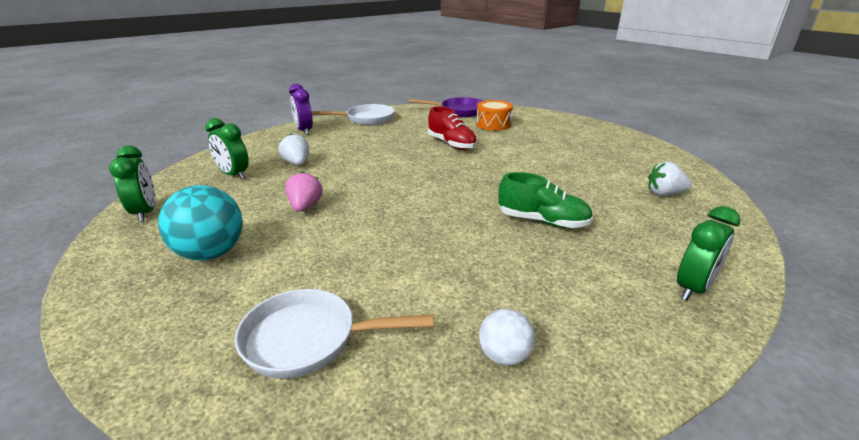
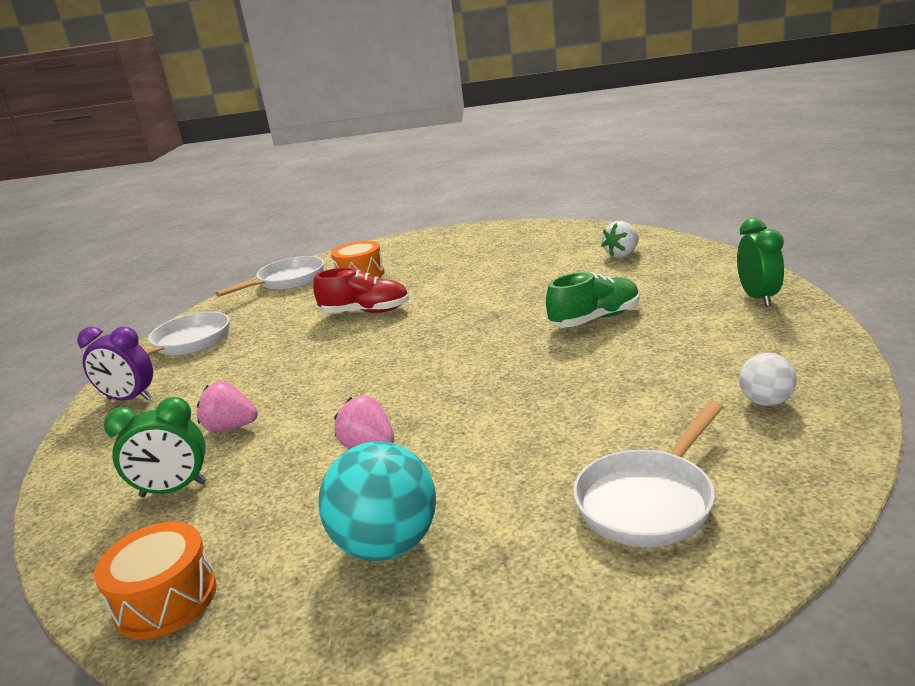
camera: 45 degrees left, 5 degrees down
green clock [109,145,155,222] -> orange drum [94,522,217,639]
white strawberry [278,134,309,165] -> pink strawberry [197,381,258,432]
purple pan [409,97,483,117] -> white pan [215,256,324,297]

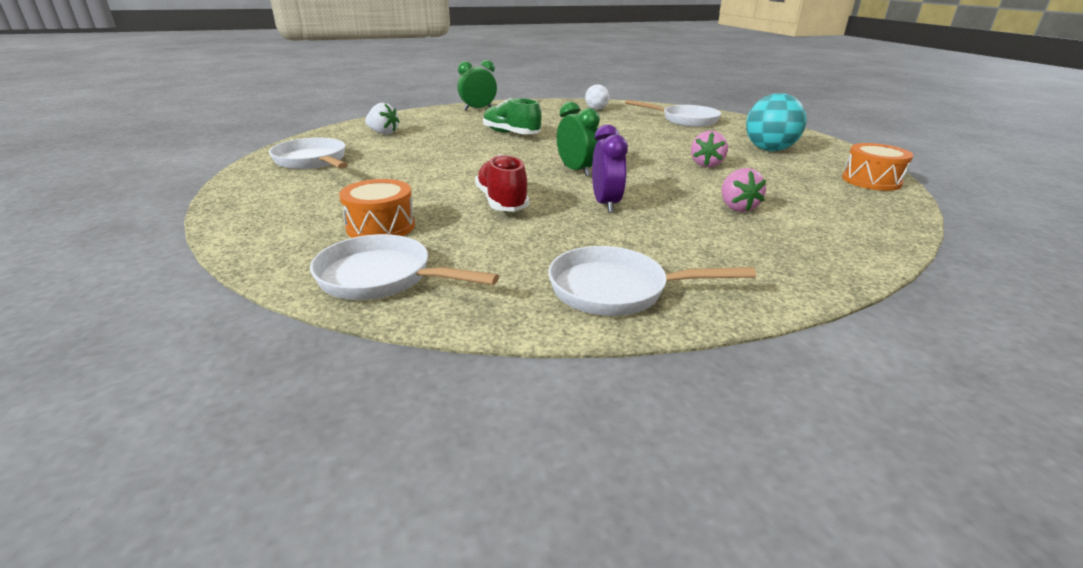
camera: 115 degrees left, 5 degrees up
purple clock [77,327,153,401] -> purple clock moved to [592,124,628,213]
green clock [104,397,207,497] -> green clock moved to [557,102,600,176]
none -> white pan [269,138,348,169]

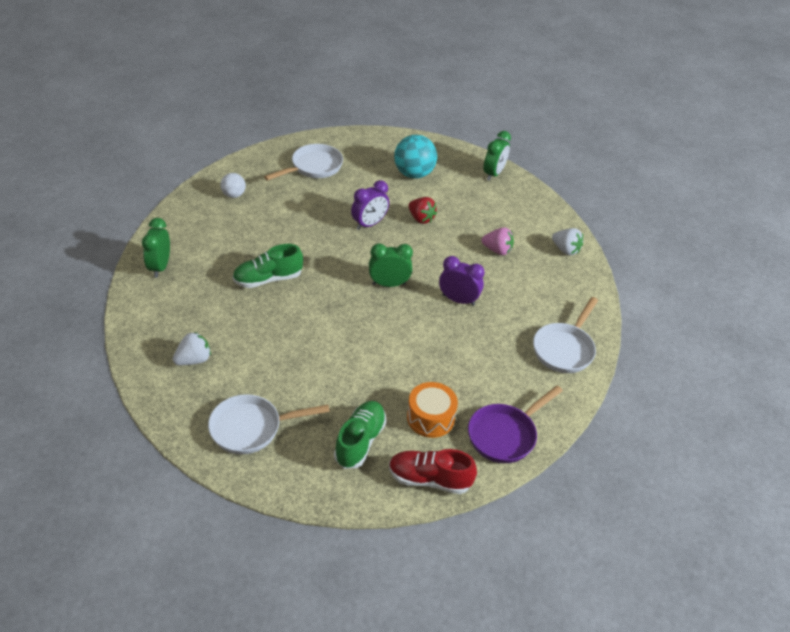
camera: 65 degrees left, 15 degrees up
white pan [310,234,499,300] -> purple pan [468,385,563,463]
red shoe [475,154,529,212] -> red shoe moved to [389,449,477,494]
pink strawberry [691,131,728,167] -> red strawberry [408,197,437,224]
orange drum [842,143,913,191] -> green clock [484,131,511,181]
none -> green shoe [334,401,386,469]
none -> purple clock [351,180,389,230]
none -> white strawberry [552,228,583,256]

